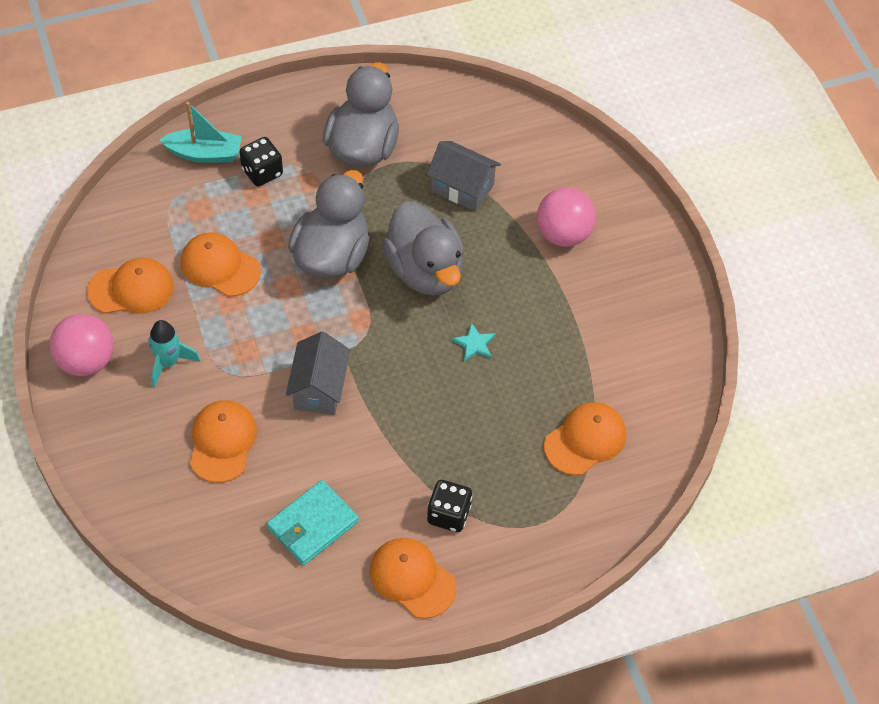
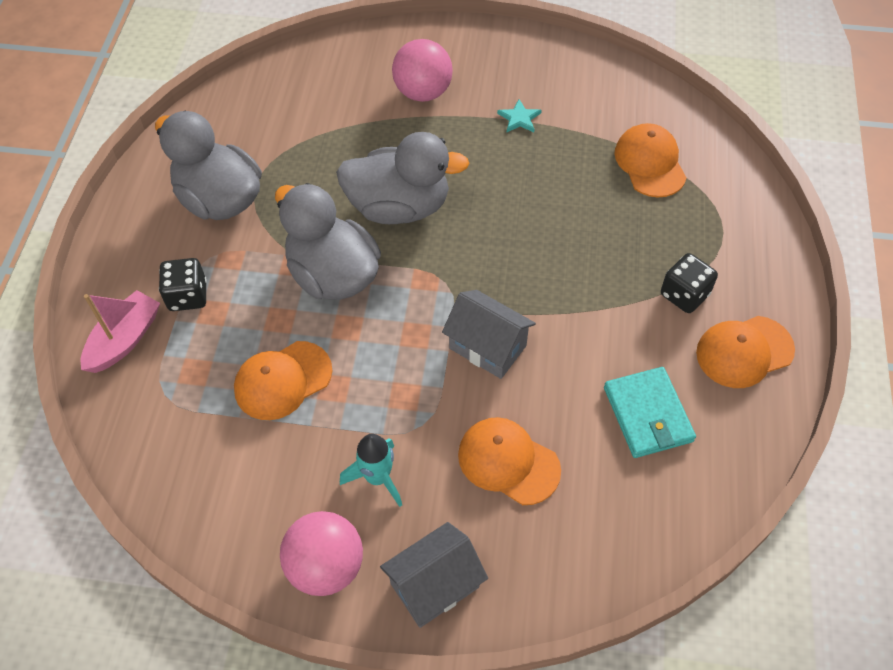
camera: 60 degrees left, 0 degrees up
orange cap [87,258,174,314] -> none
turquoise boat [159,102,242,163] -> pink boat [81,290,160,373]
grey house [427,141,501,211] -> grey house moved to [380,522,488,628]
turquoise star [452,323,496,362] -> turquoise star moved to [497,99,542,132]

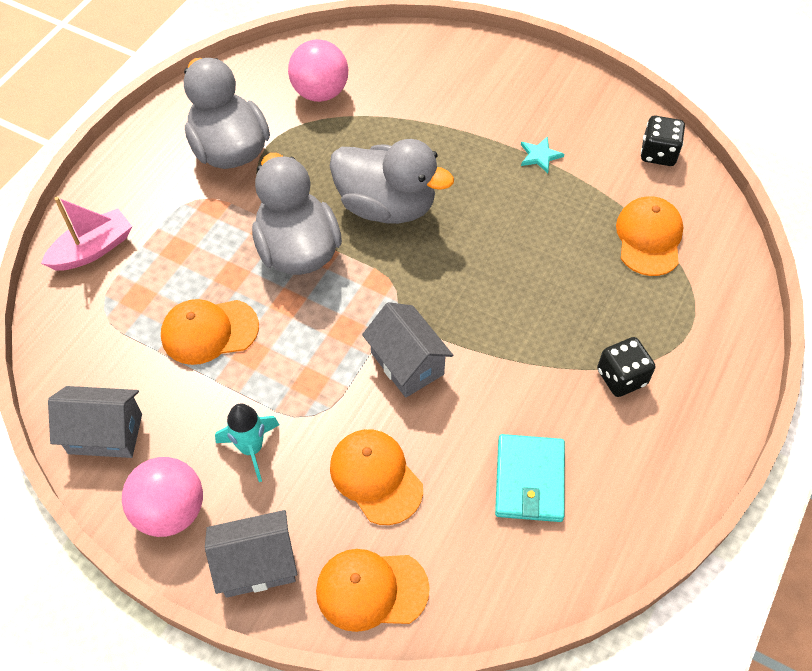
camera: 20 degrees right, 0 degrees up
black dice [159,258,207,311] -> black dice moved to [641,116,685,166]
pink ball [392,39,453,102] -> pink ball moved to [288,39,348,102]
orange cap [696,316,795,388] -> orange cap moved to [316,549,430,632]
none -> grey house [48,386,142,458]

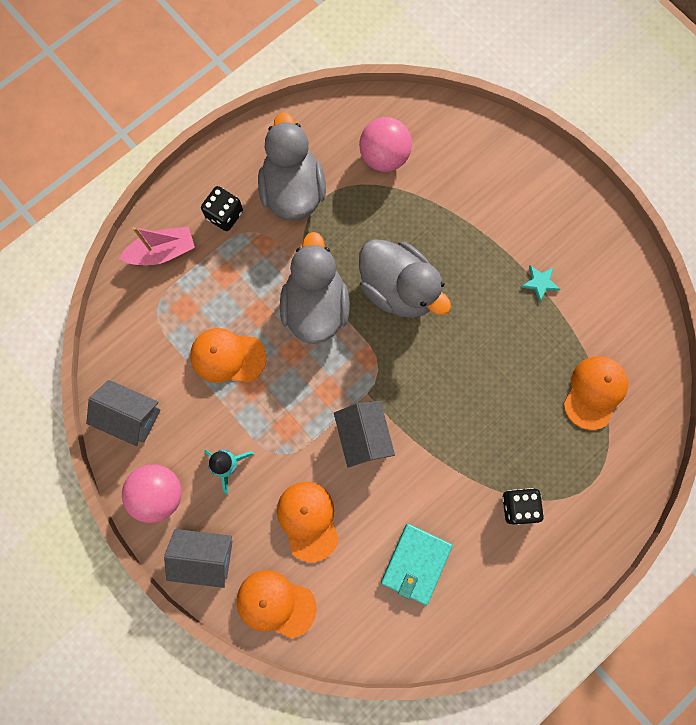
camera: 20 degrees right, 20 degrees up
black dice [641,116,685,166] -> black dice moved to [201,186,243,231]

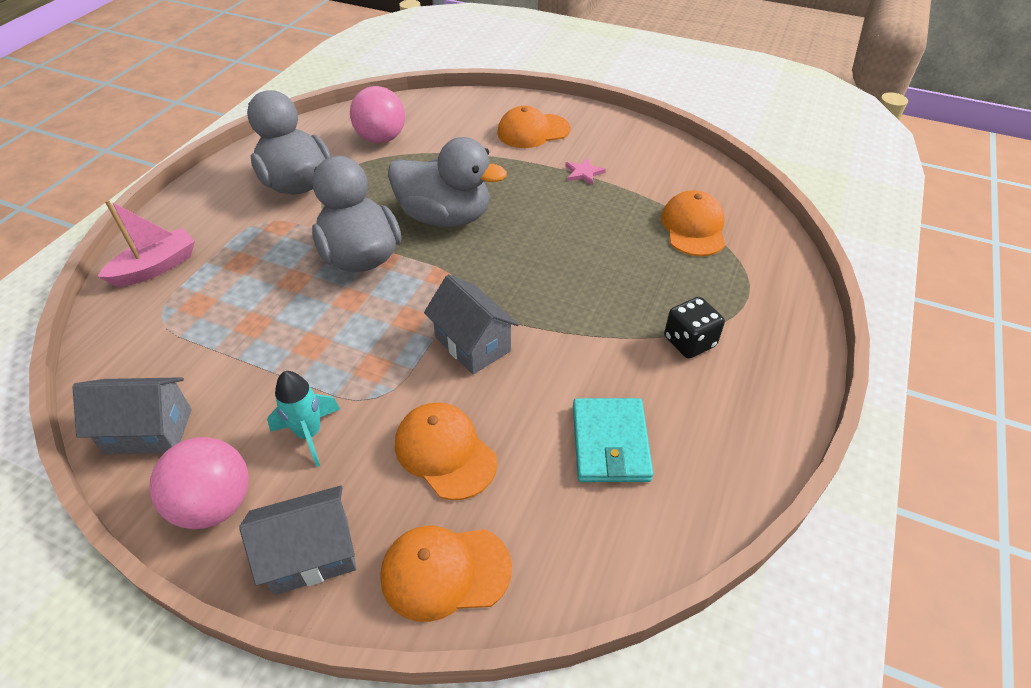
camera: 25 degrees left, 30 degrees down
orange cap [190,328,266,383] -> orange cap moved to [497,106,570,148]
black dice [201,186,243,231] -> none
turquoise star [521,265,560,303] -> pink star [565,158,606,185]

